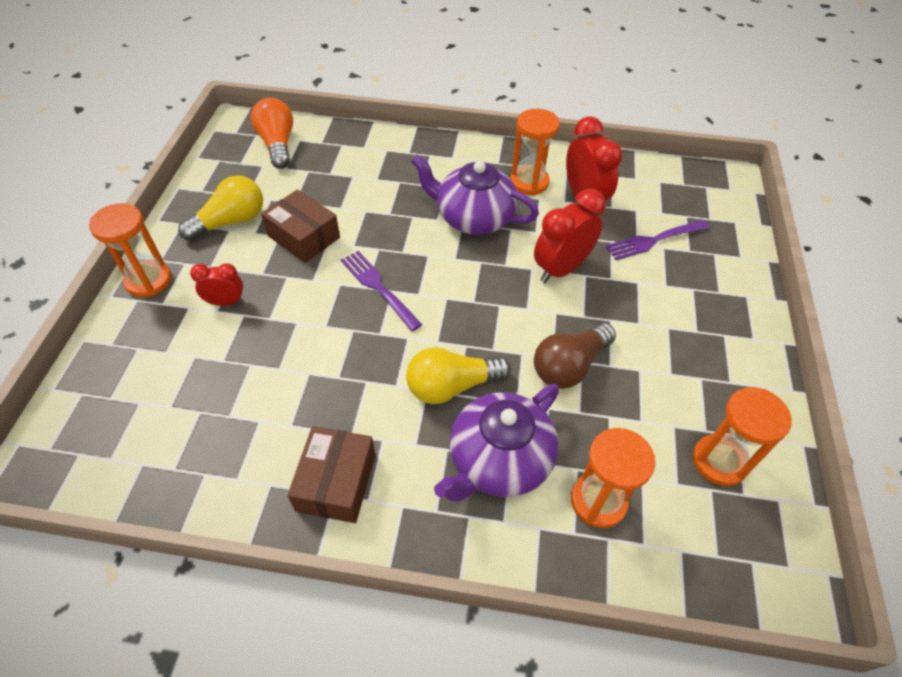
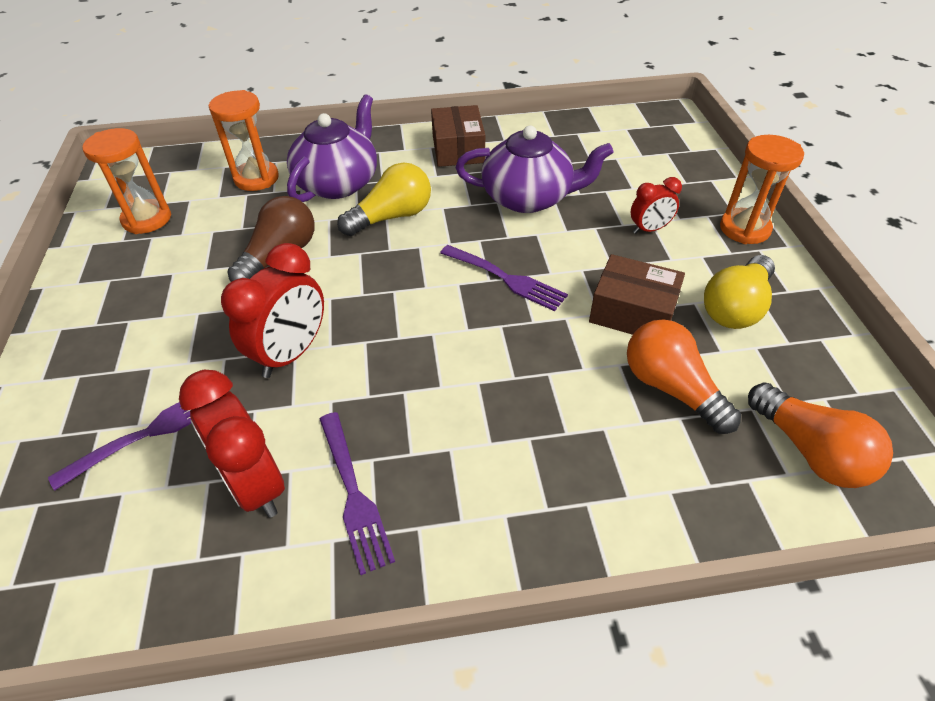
camera: 165 degrees right, 5 degrees down
purple teapot [411,155,539,235] -> purple teapot moved to [456,125,614,213]
orange hourglass [510,109,560,196] -> purple fork [320,412,395,575]
none -> orange light bulb [627,319,741,434]

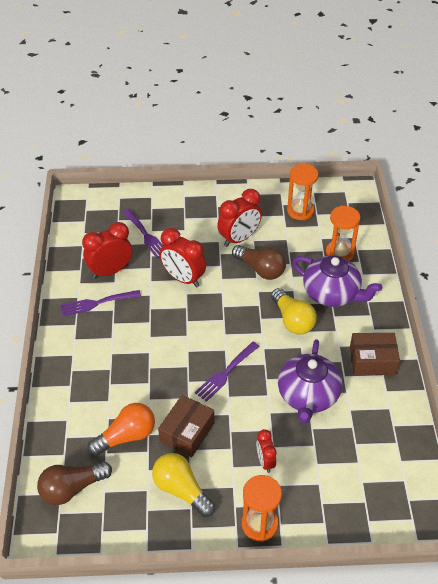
camera: 95 degrees right, 0 degrees up
orange light bulb [748,382,893,488] -> brown light bulb [37,462,112,505]
none -> red clock [217,189,262,247]

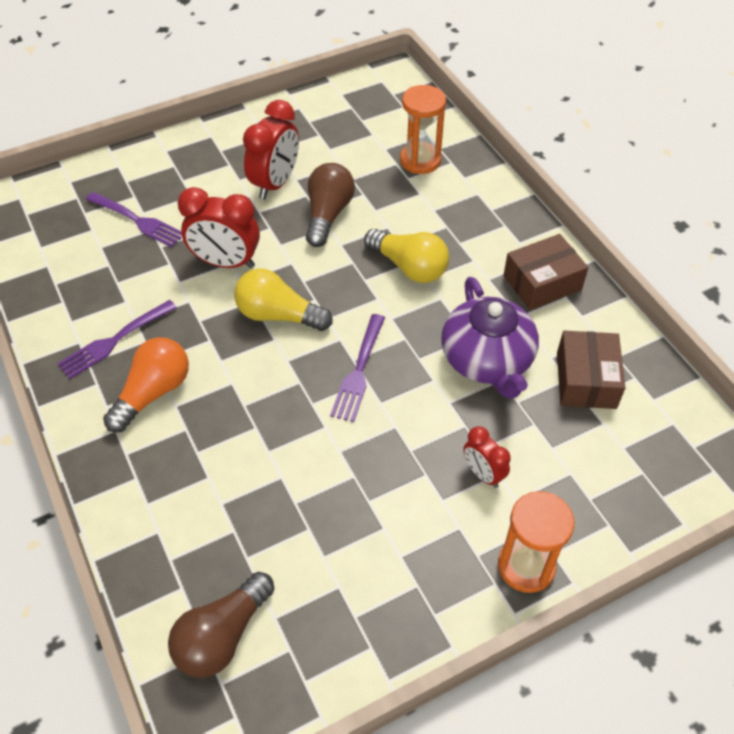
camera: 25 degrees left, 5 degrees up
red clock [82,222,132,279] -> none
orange light bulb [87,403,155,456] -> orange light bulb moved to [103,337,189,432]
yellow light bulb [152,453,215,517] -> yellow light bulb moved to [234,268,333,331]
brown box [158,395,214,457] -> brown box moved to [557,331,625,409]
brown light bulb [232,245,286,280] -> brown light bulb turned 90 degrees counterclockwise [306,163,355,247]
orange hourglass [287,164,318,220] -> none
purple teapot [292,256,382,307] -> none

